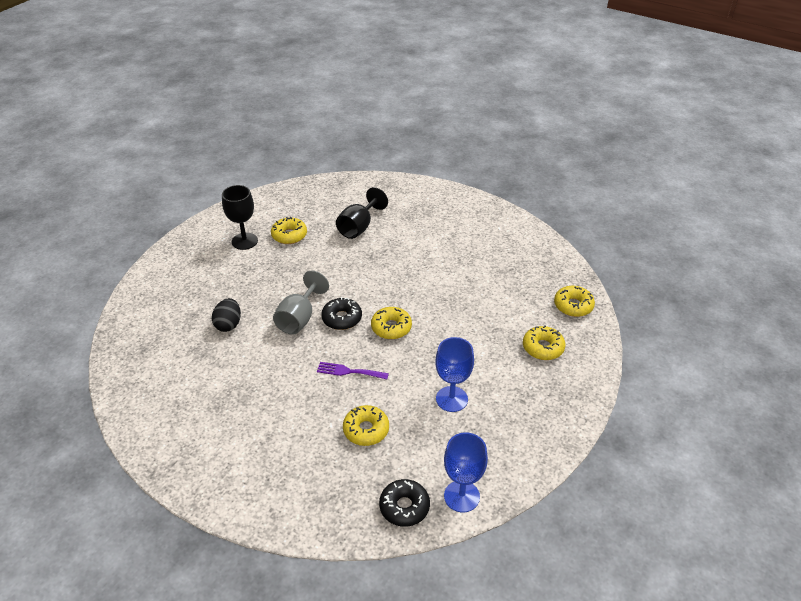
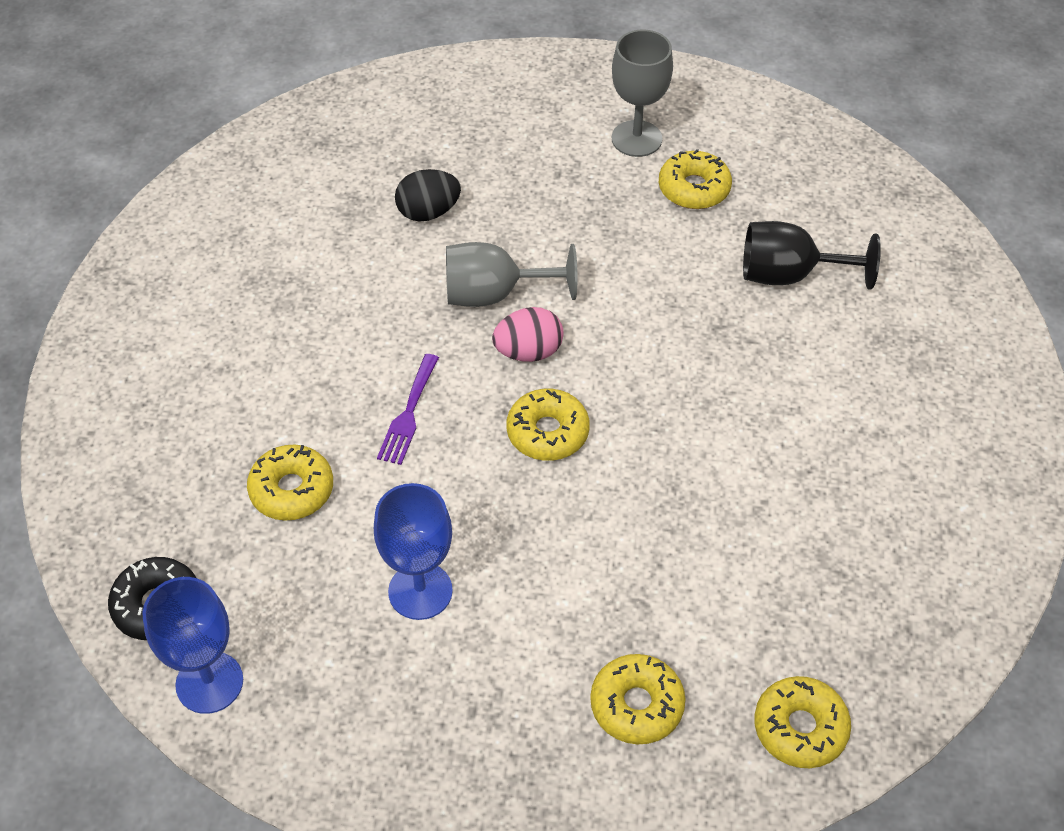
camera: 65 degrees right, 10 degrees up
black goblet [222,185,258,250] -> grey goblet [612,30,673,157]
purple fork [317,362,389,379] -> purple fork turned 150 degrees counterclockwise [377,354,439,465]
black donut [321,297,362,330] -> pink egg [492,307,564,362]

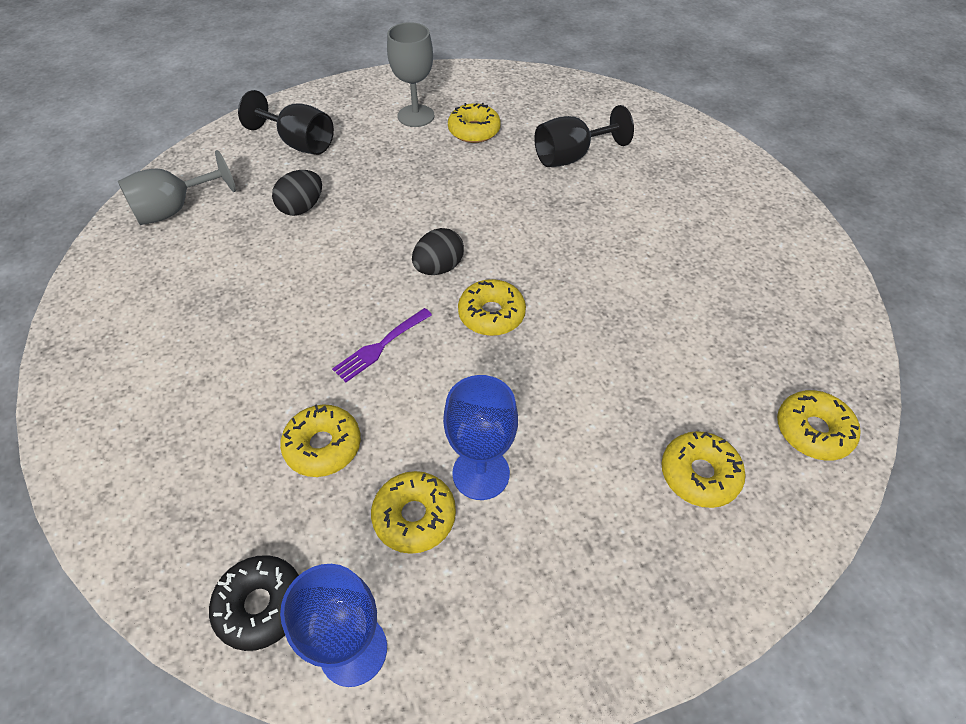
camera: 30 degrees left, 0 degrees up
purple fork [377,354,439,465] -> purple fork turned 60 degrees clockwise [332,308,432,382]
grey goblet [446,242,577,307] -> grey goblet moved to [118,150,236,225]
pink egg [492,307,564,362] -> black egg [412,228,464,275]
none -> black goblet [238,90,334,155]
none -> yellow donut [371,471,456,554]

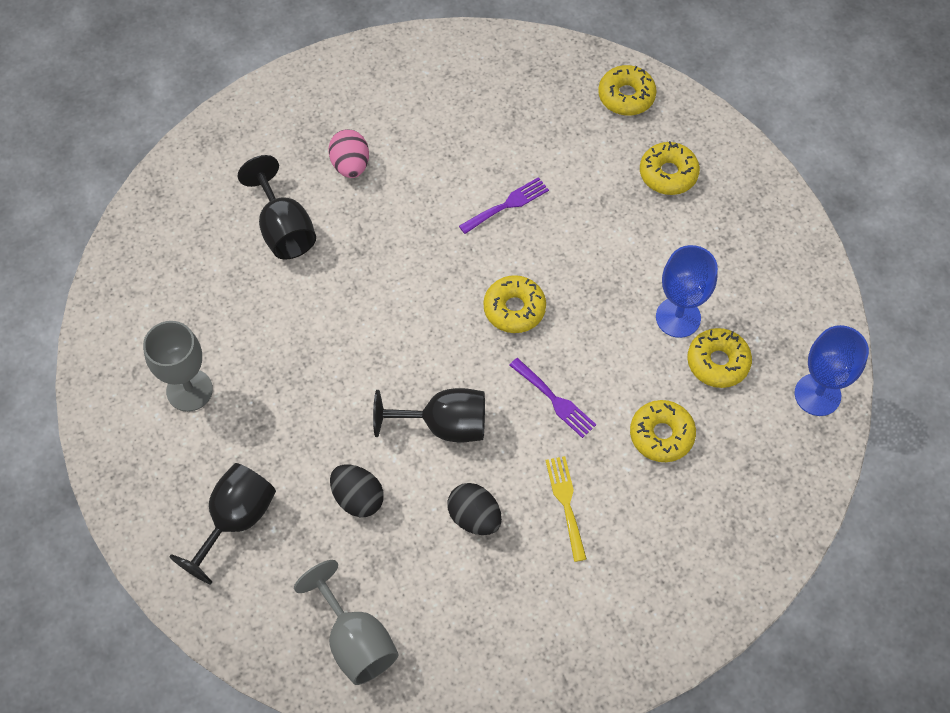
camera: 90 degrees left, 10 degrees up
black donut [209,555,299,651] -> none
black egg [412,228,464,275] -> black egg moved to [447,483,502,535]
yellow donut [448,103,501,143] -> none
none -> pink egg [328,129,369,178]
none -> black goblet [373,388,485,442]
none -> purple fork [459,177,549,234]
none -> yellow fork [545,456,587,562]

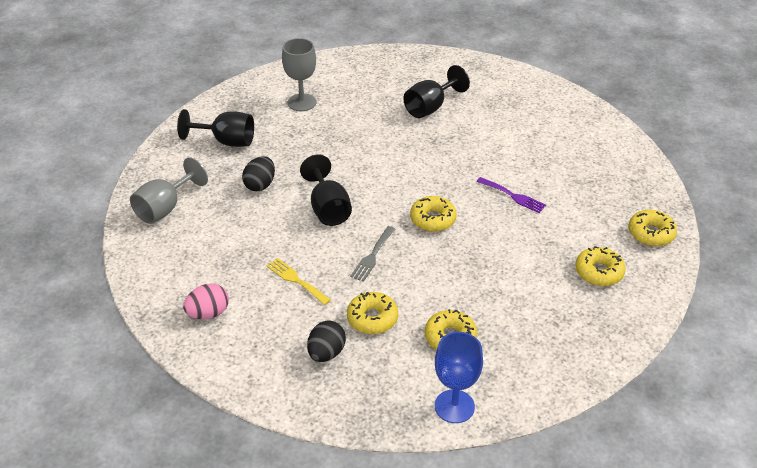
camera: 70 degrees right, 20 degrees down
pink egg [328,129,369,178] -> pink egg moved to [183,283,229,319]
black egg [447,483,502,535] -> black egg moved to [307,320,346,362]
purple fork [509,358,596,438] -> grey fork [350,226,395,282]
yellow fork [545,456,587,562] -> yellow fork turned 105 degrees counterclockwise [266,258,331,305]
blue goblet [656,245,718,338] -> none

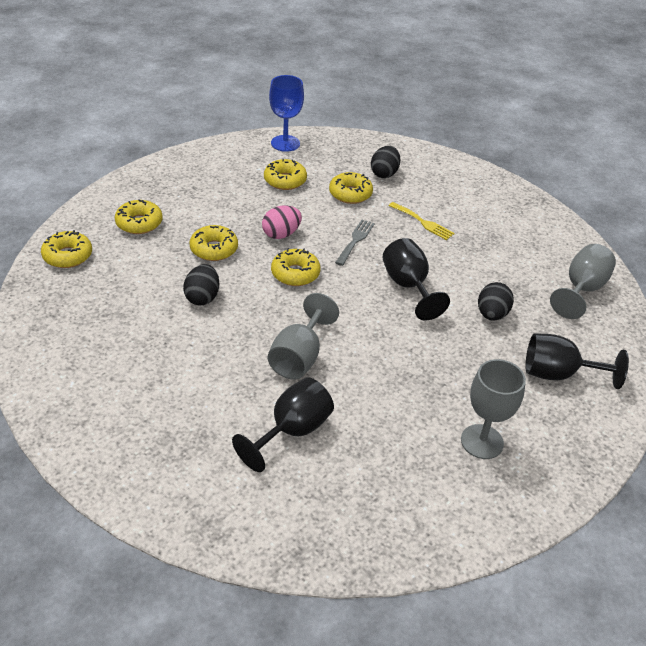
camera: 175 degrees right, 0 degrees up
pink egg [183,283,229,319] -> pink egg moved to [262,205,302,239]
purple fork [476,177,546,213] -> black egg [183,264,219,305]
none -> yellow donut [190,225,238,261]
none -> grey goblet [268,293,339,379]

